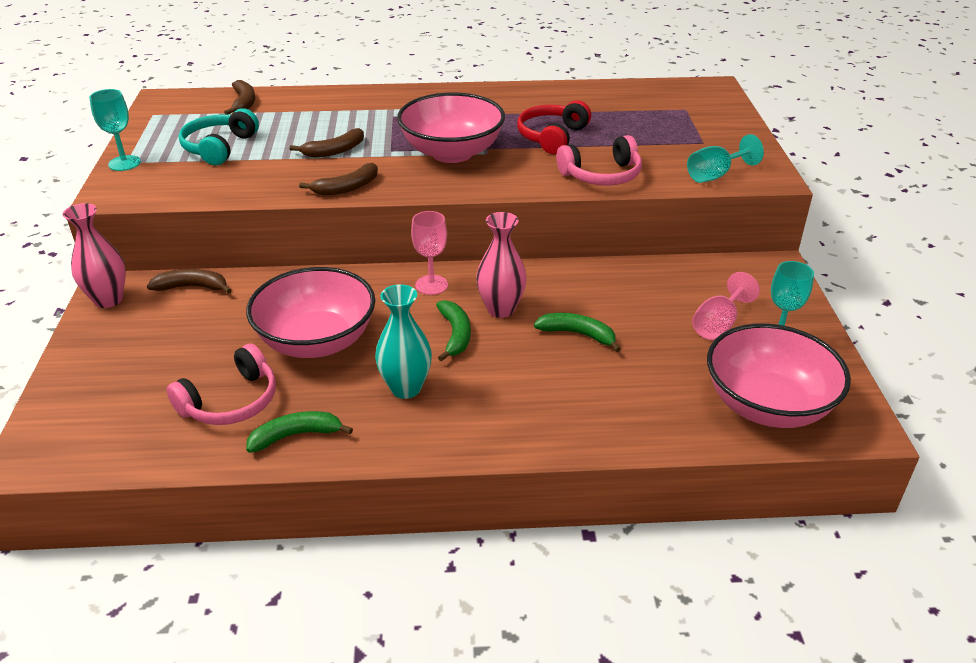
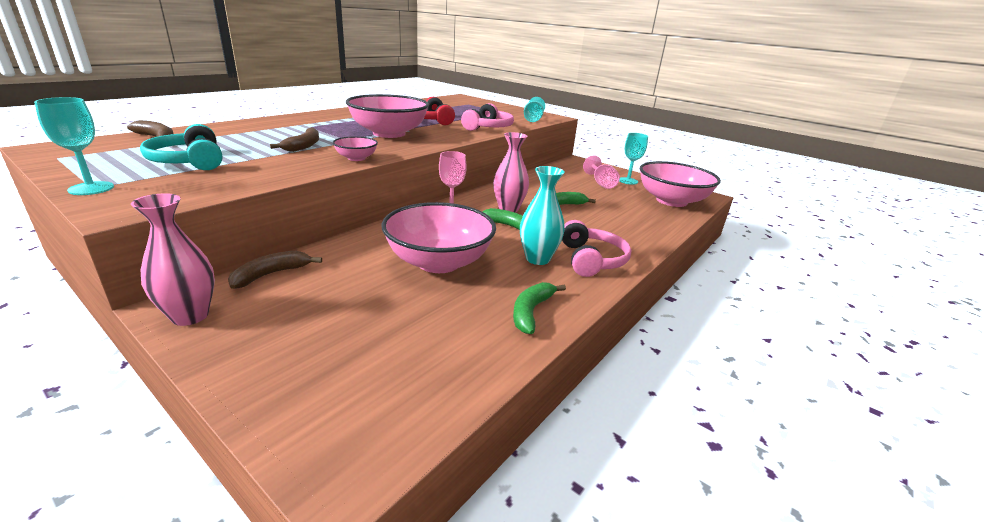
camera: 50 degrees left, 10 degrees down
pink headphones [167,344,276,425] -> pink headphones moved to [562,220,631,277]
brown banana [299,163,378,196] -> pink bowl [333,136,378,161]

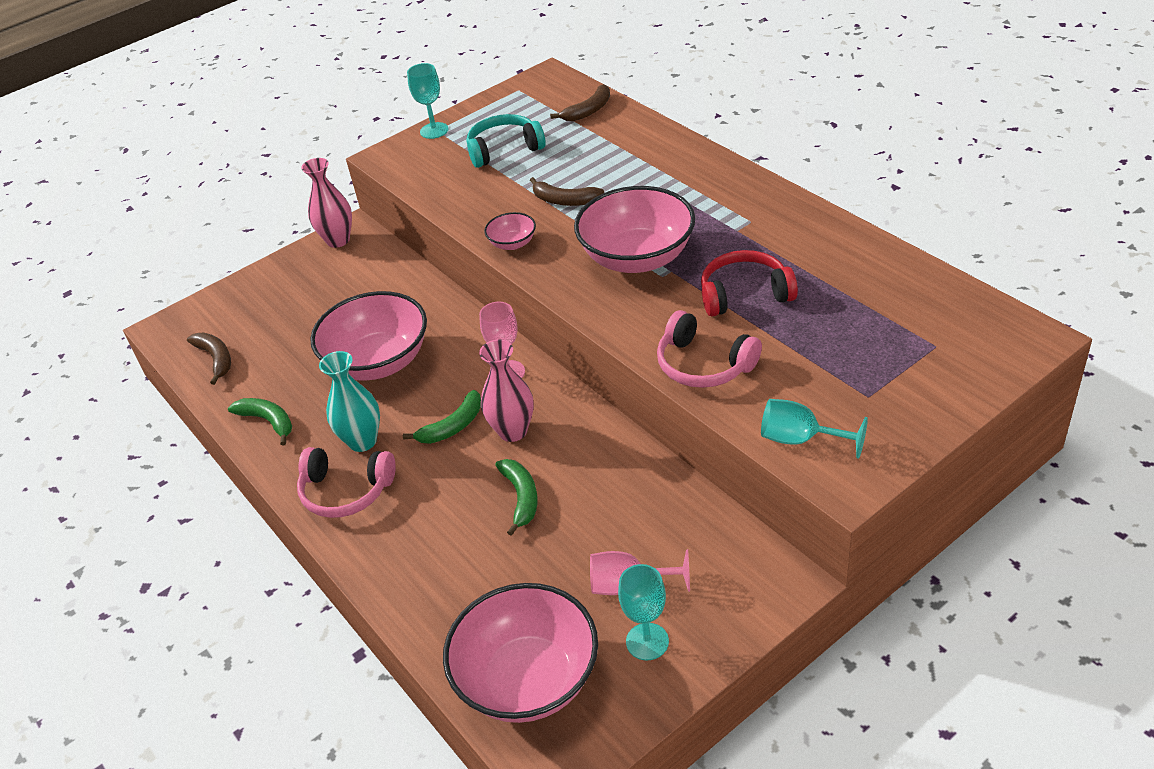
camera: 110 degrees right, 15 degrees up
brown banana [228,251,322,289] -> brown banana moved to [187,333,231,385]

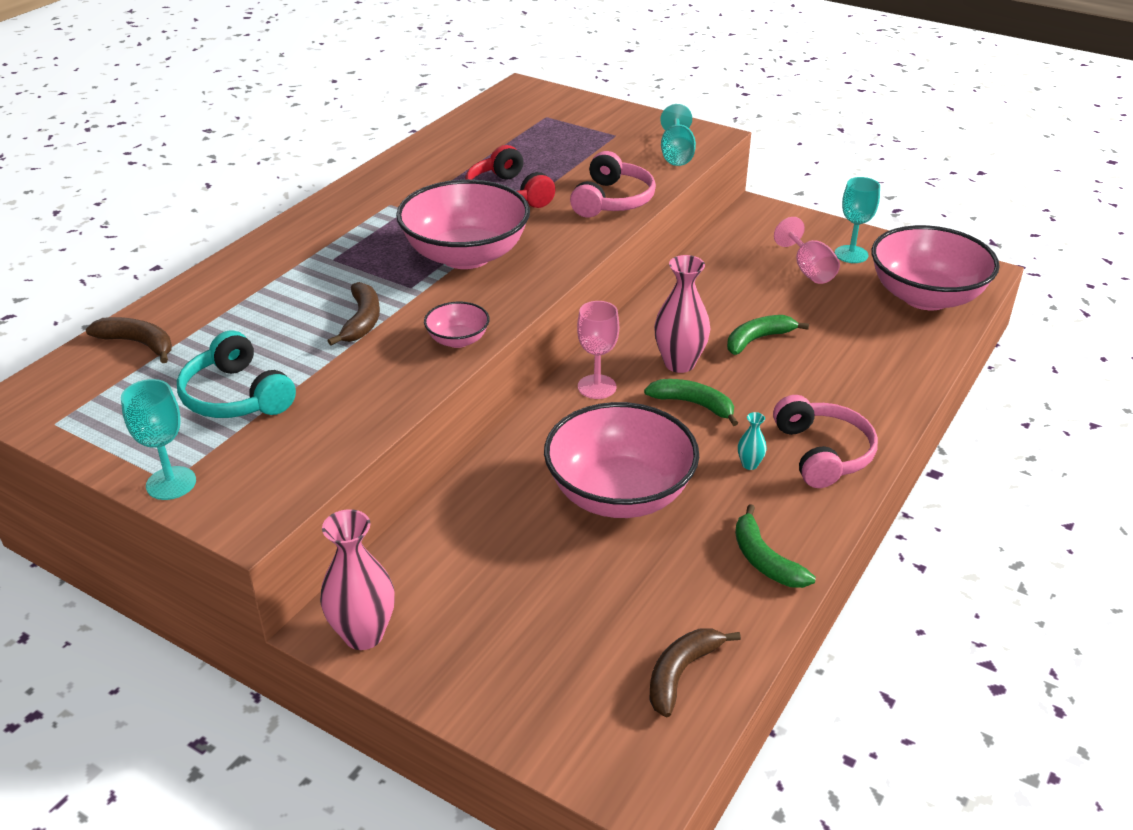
camera: 115 degrees left, 5 degrees down
green banana [228,398,292,446] -> green banana turned 45 degrees counterclockwise [735,504,816,588]
turquoise vase [319,351,380,452] -> turquoise vase [738,412,767,470], size x0.47

